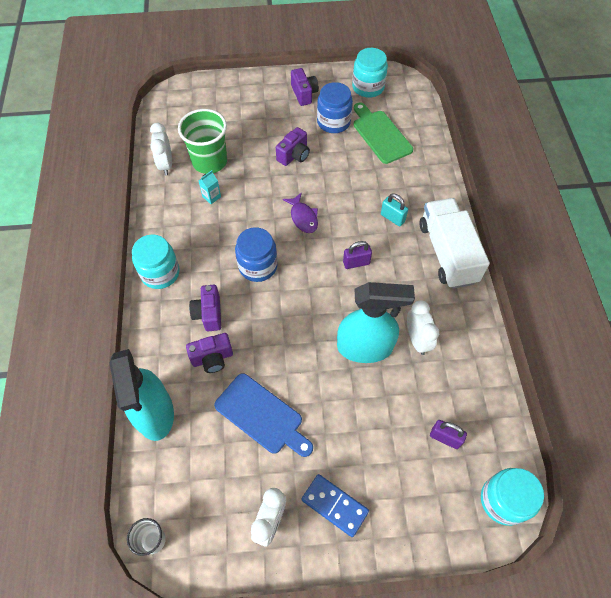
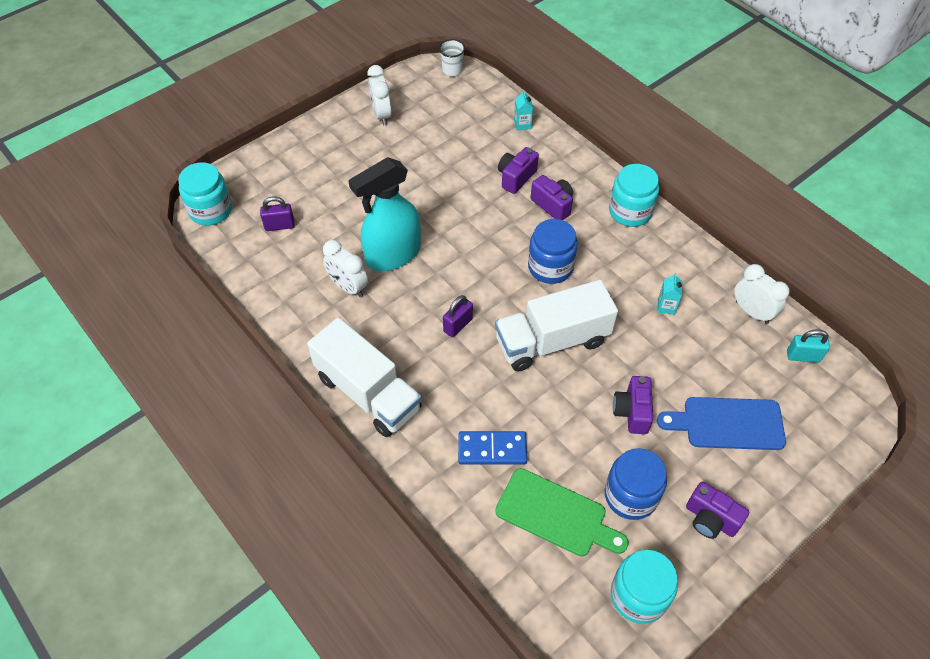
camera: 145 degrees right, 5 degrees down
turquoise spray bottle [109,349,174,441] -> turquoise carton [514,90,533,130]
green cup [178,109,227,174] -> none
blue cutting board [214,373,313,457] -> blue cutting board moved to [657,397,786,450]
purple fish [283,192,318,233] -> white truck [495,280,618,371]
blue domino [301,474,369,537] -> blue domino moved to [458,431,527,465]
turquoise padlock [381,194,408,226] -> turquoise padlock moved to [787,329,830,362]

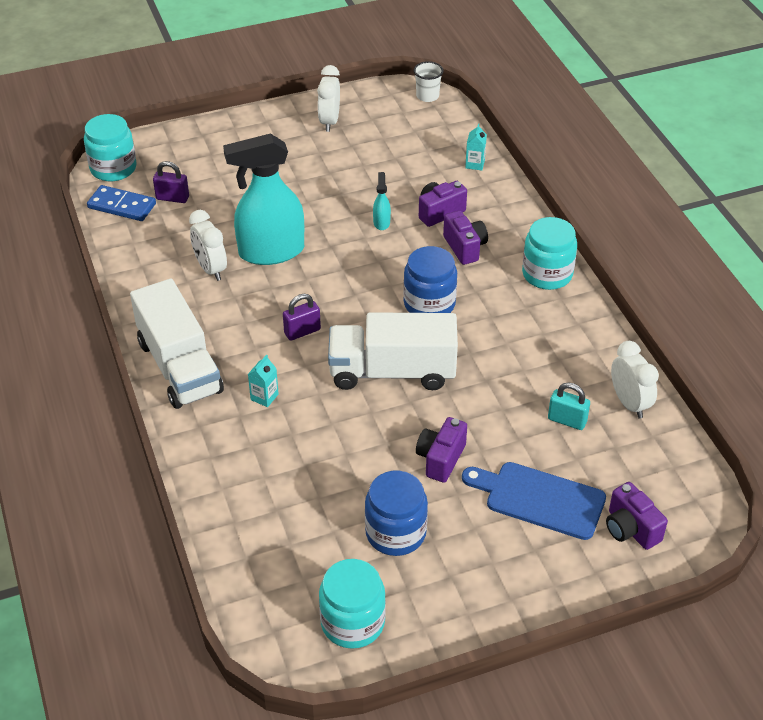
camera: 20 degrees right, 10 degrees down
blue domino [458,431,527,465] -> blue domino moved to [87,185,156,221]
green cutting board [495,468,629,556] -> none
turquoise carton [657,273,682,315] -> turquoise carton moved to [248,355,279,407]
purple camera [686,482,749,539] -> purple camera moved to [606,482,668,550]
turquoise padlock [787,329,830,362] -> turquoise padlock moved to [548,383,590,430]
none -> turquoise spray bottle [373,172,391,230]

